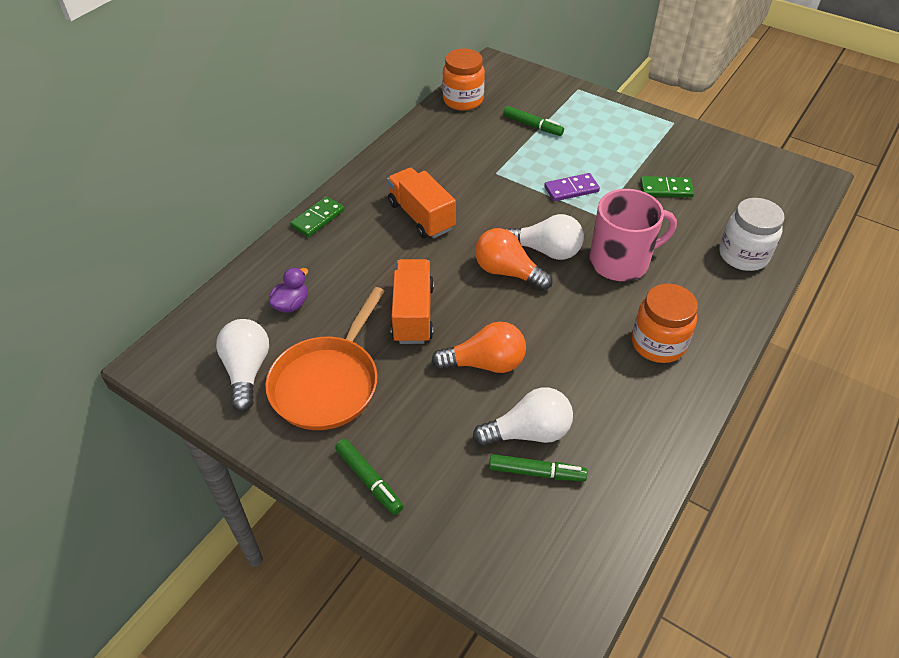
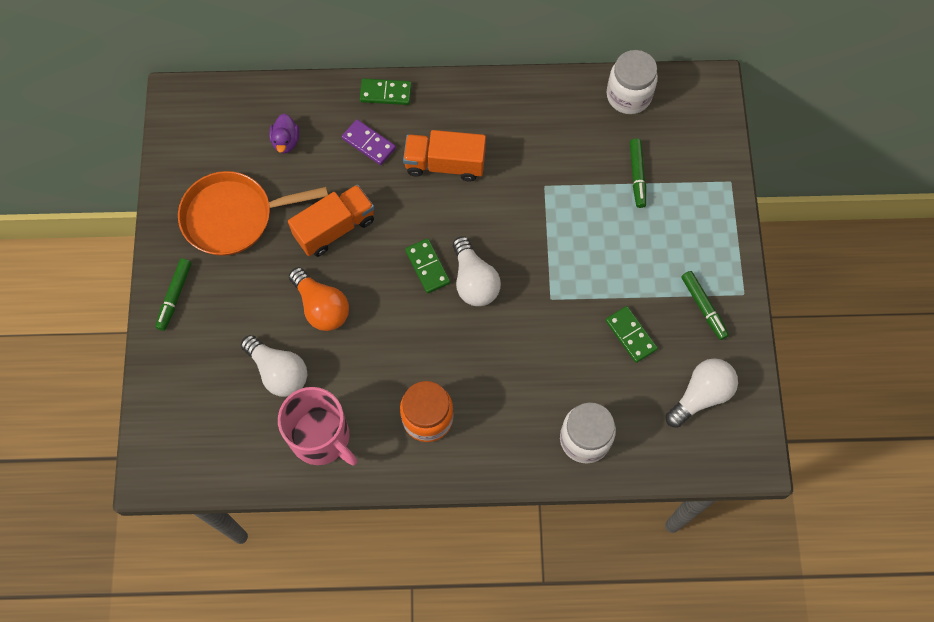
camera: 55 degrees right, 20 degrees up
white light bulb [216,319,269,411] -> white light bulb moved to [666,358,738,428]
purple duck [269,268,308,313] -> purple duck turned 90 degrees clockwise [269,114,299,153]
orange truck [387,168,456,239] -> orange truck turned 105 degrees counterclockwise [403,130,486,182]
orange jar [442,49,485,111] -> white jar [607,50,658,114]
orange light bulb [475,228,553,291] -> green domino [405,238,450,293]
green marker [489,454,587,481] -> green marker moved to [681,271,729,340]
purple domino [544,173,600,201] -> purple domino moved to [342,119,396,165]
pink mug [589,189,677,281] -> pink mug moved to [278,387,358,466]

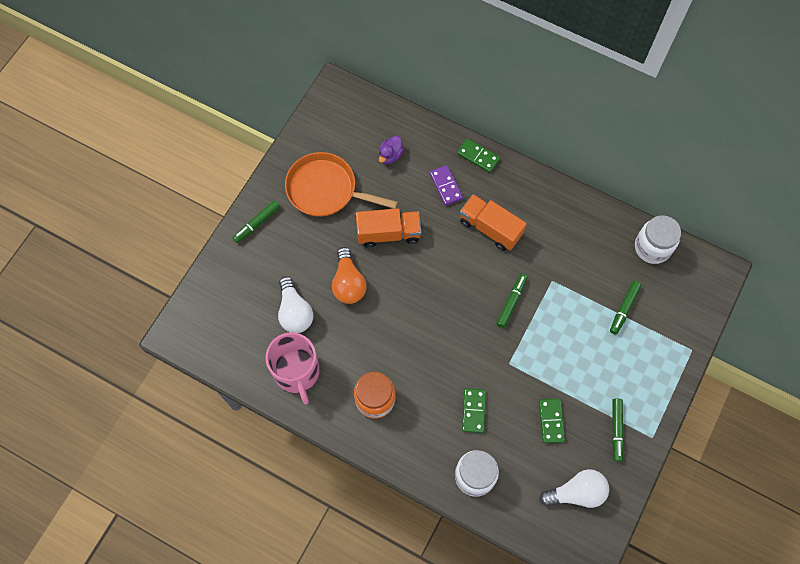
camera: 30 degrees right, 0 degrees up
green domino [405,238,450,293] -> green domino moved to [462,388,486,433]
white light bulb [453,236,501,306] -> none
none -> green marker [496,274,528,328]

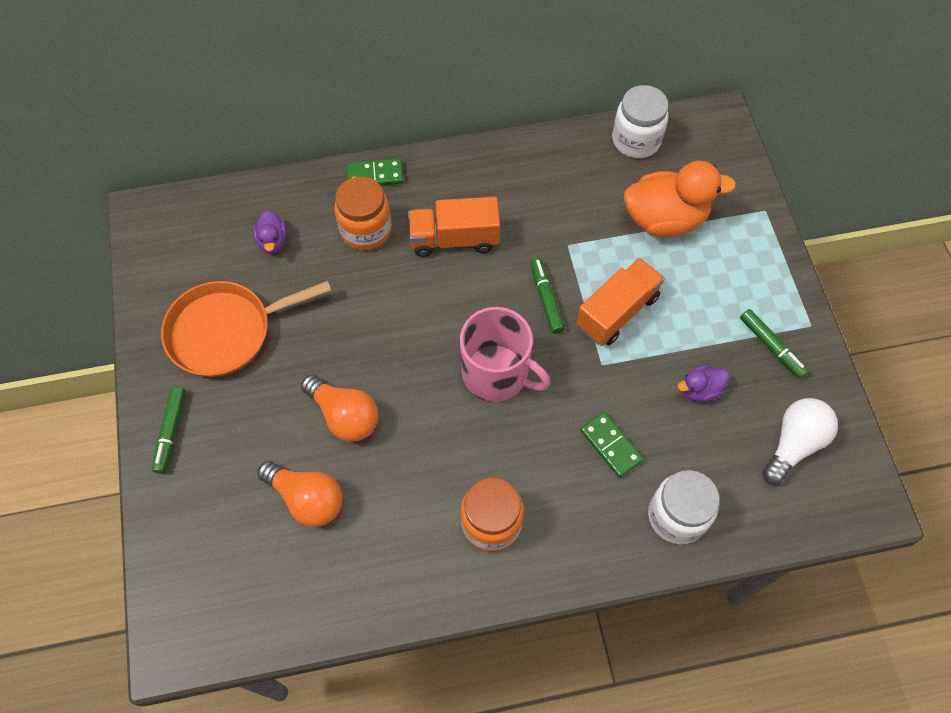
camera: 40 degrees left, 5 degrees down
pink mug [265,332,320,404] -> pink mug moved to [460,307,551,402]
white light bulb [278,276,313,333] -> orange light bulb [257,461,343,527]
orange truck [356,208,421,247] -> orange truck moved to [576,258,665,346]
purple domino [430,165,463,206] -> orange jar [334,176,392,250]
green domino [539,398,565,443] -> purple duck [677,365,729,402]
green marker [610,281,641,335] -> orange duck [624,161,736,237]

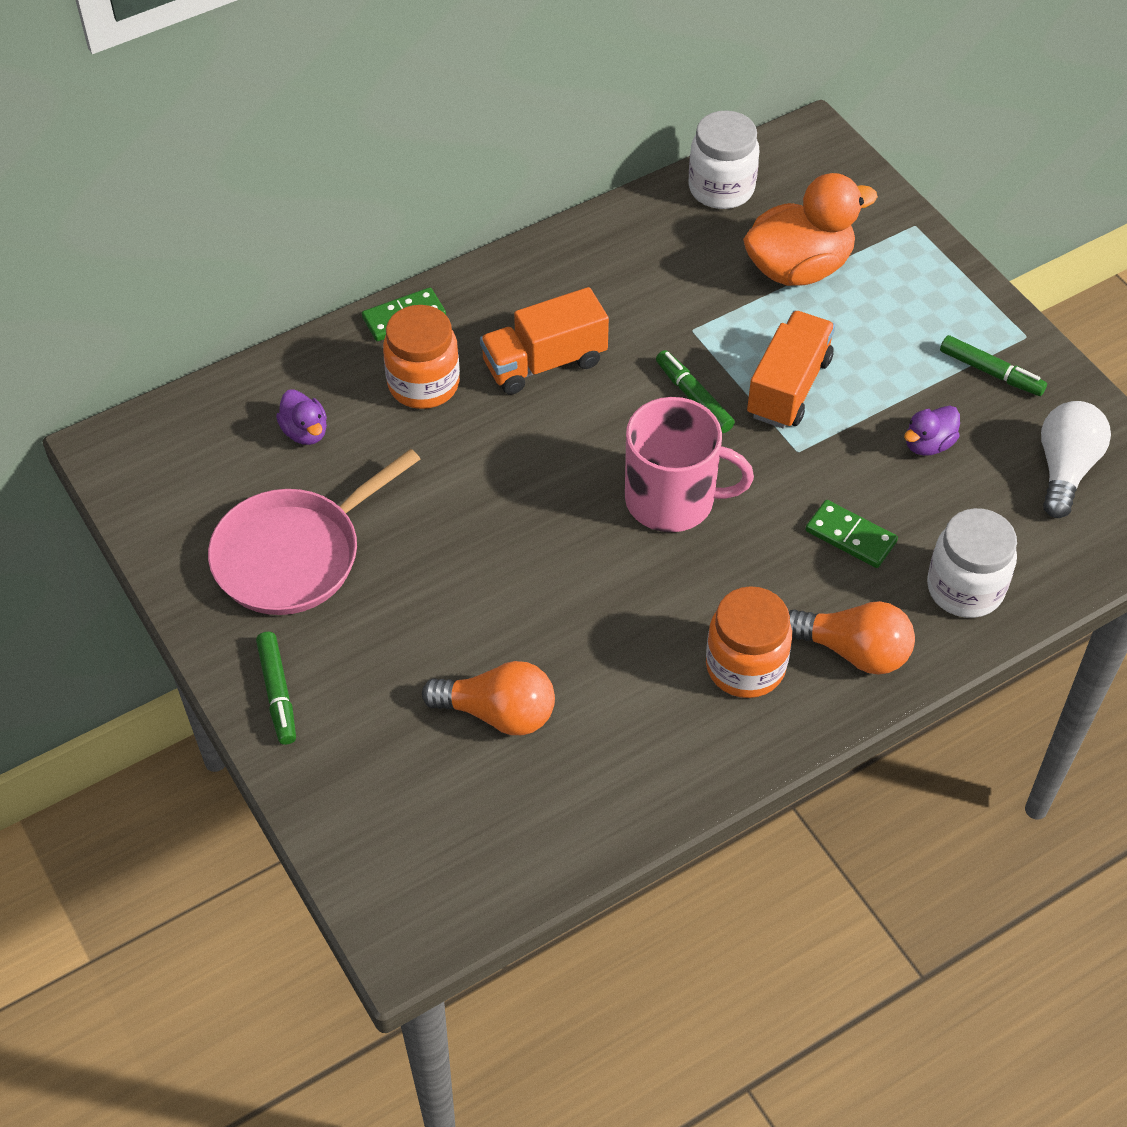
camera: 20 degrees left, 10 degrees down
orange pan [161,281,332,377] -> pink pan [208,449,420,615]
orange light bulb [301,374,378,442] -> orange light bulb moved to [789,601,915,675]

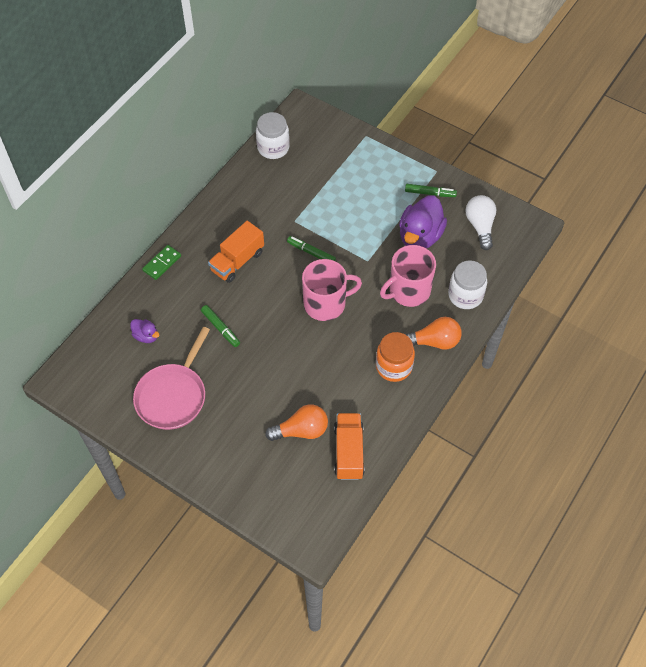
camera: 25 degrees left, 5 degrees up
green marker [256,632,296,745] -> green marker moved to [201,305,240,347]
orange jar [383,305,460,409] -> none
orange duck [743,173,878,286] -> none
orange truck [747,311,835,429] -> orange truck moved to [334,413,365,480]
green domino [806,500,898,568] -> pink mug [380,245,436,307]
purple duck [904,406,960,456] -> purple duck [399,195,447,248], size x2.05

